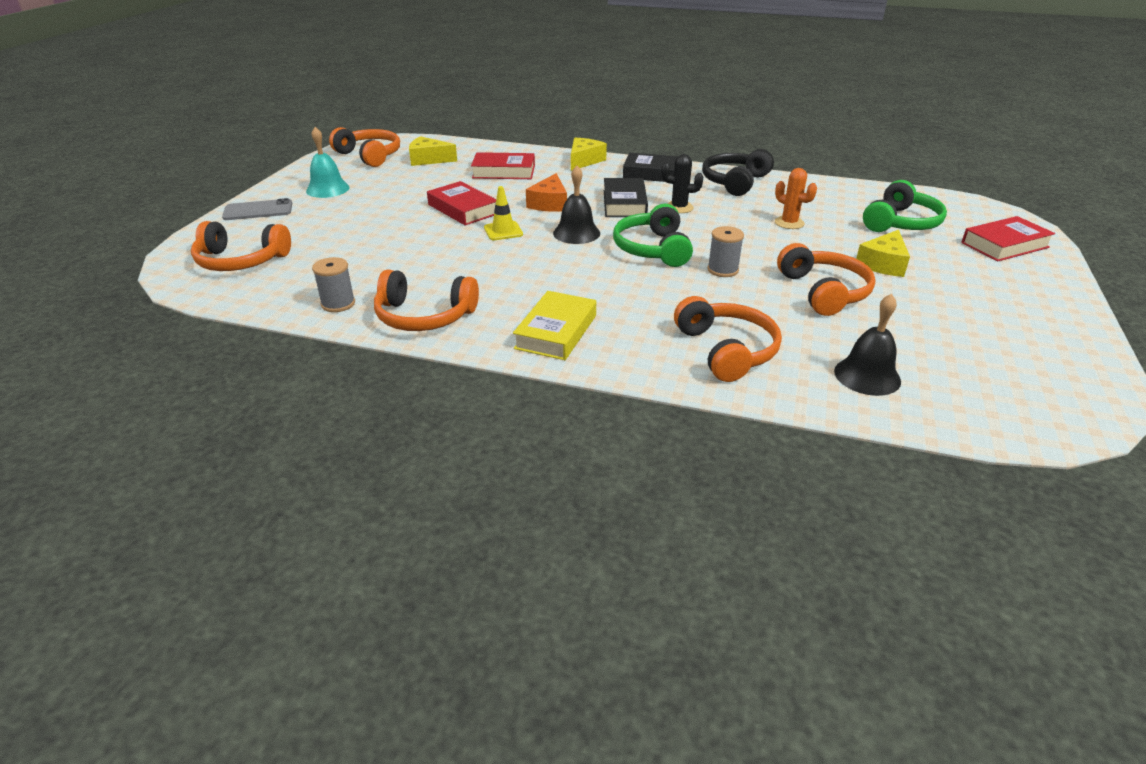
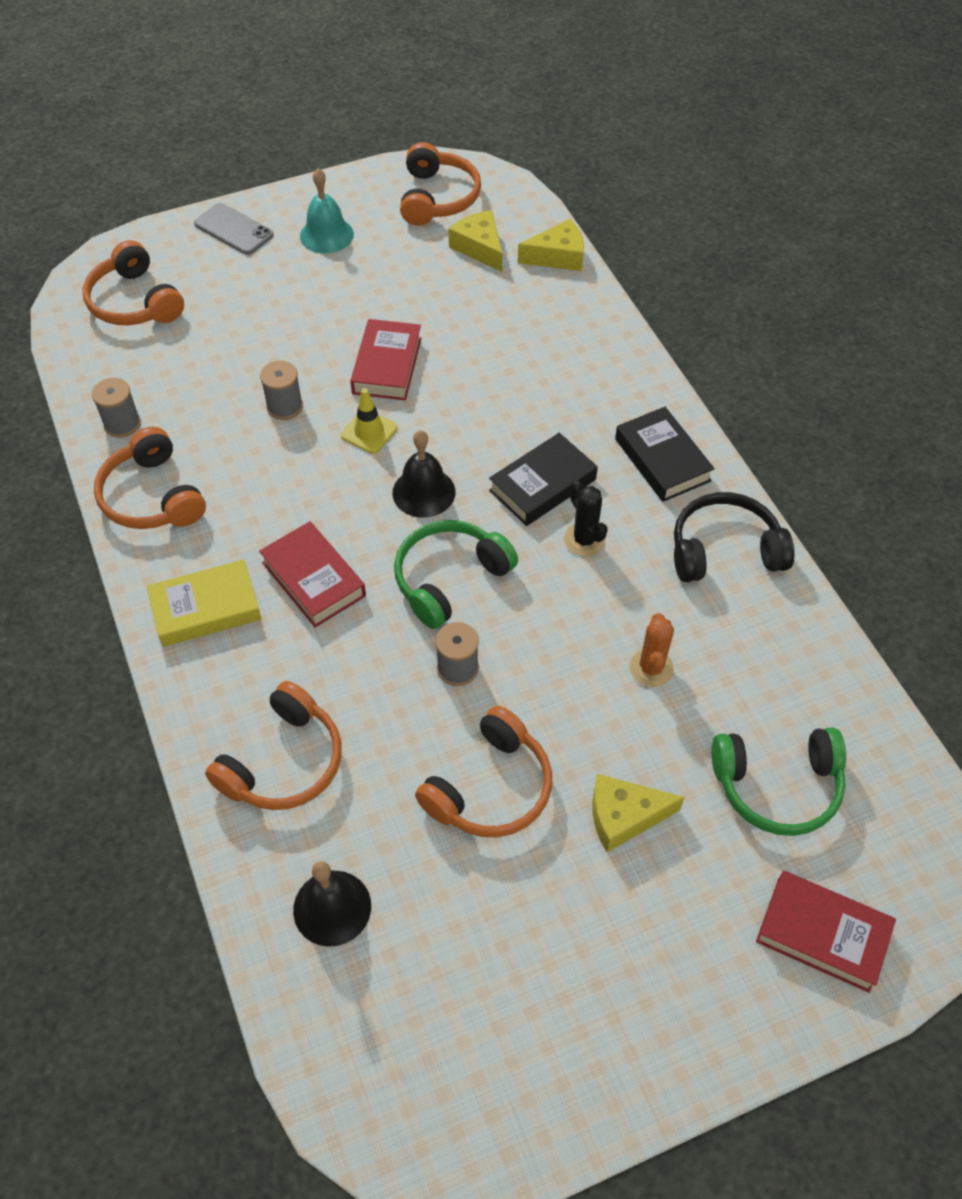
camera: 50 degrees right, 20 degrees up
red book [471,152,535,179] -> red book moved to [259,521,366,627]
orange cheese [526,173,567,212] -> none
yellow cheese [571,138,607,171] -> yellow cheese moved to [518,219,584,271]
none -> grey spool [260,361,303,420]

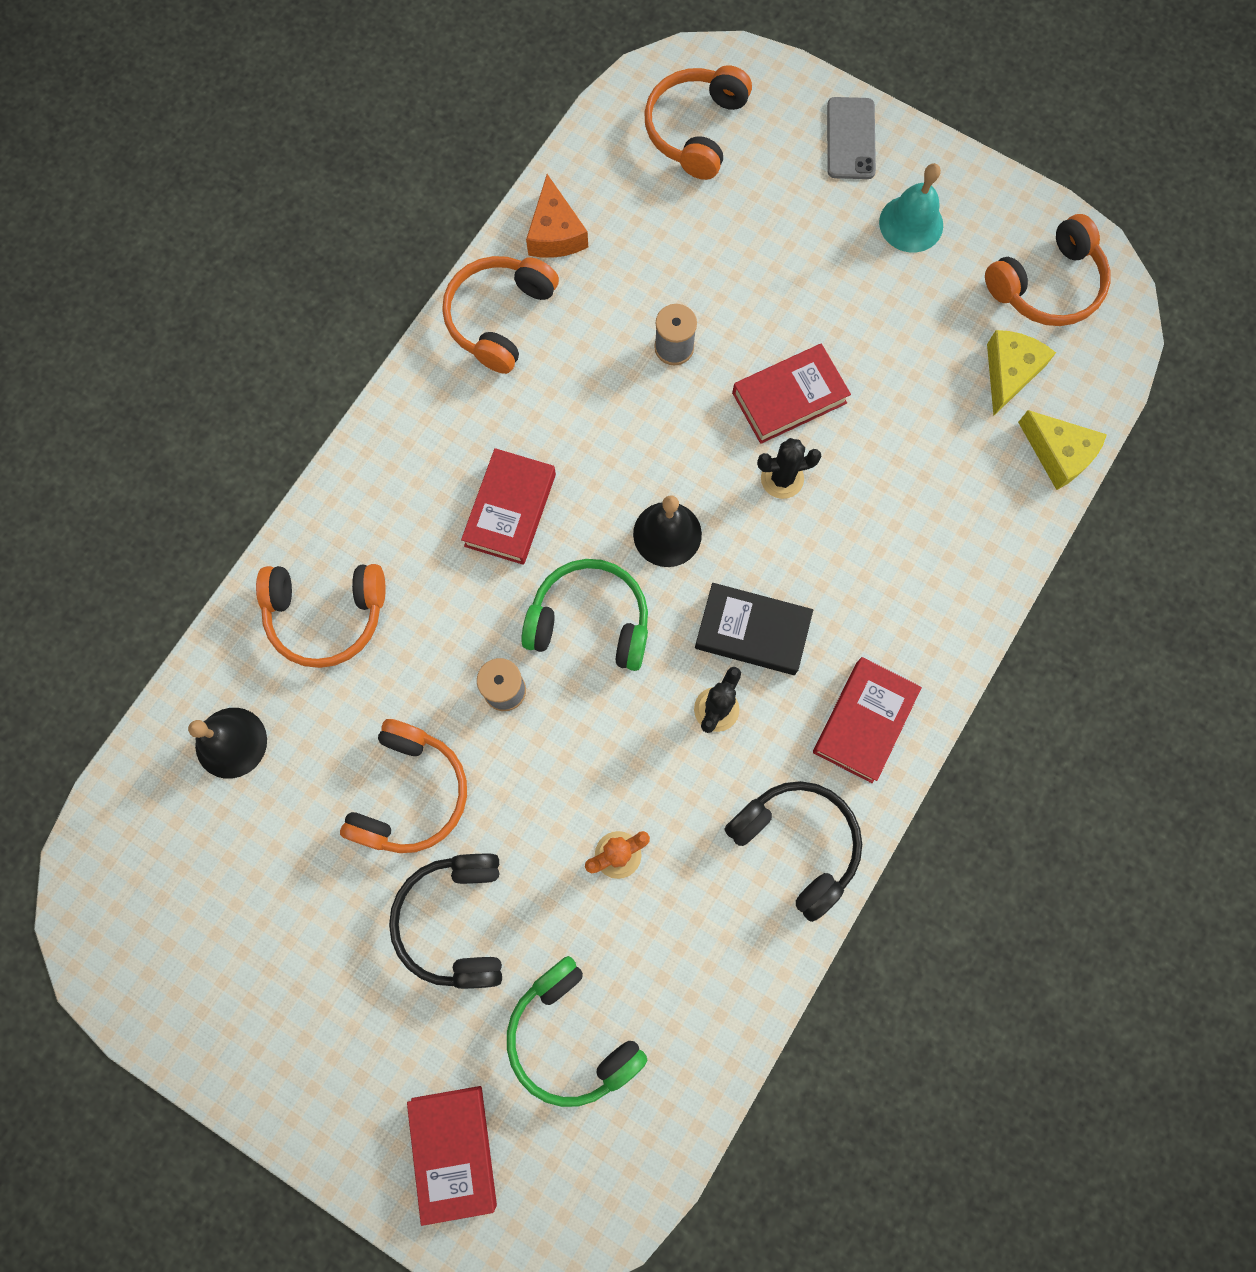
camera: 55 degrees right, 20 degrees up
grey spool [92,378,141,438] -> orange cheese [526,174,588,258]
yellow book [147,559,262,647] -> none
yellow traffic cone [341,388,398,454] -> none
orange headphones [415,706,552,837] -> orange headphones turned 75 degrees counterclockwise [340,719,467,853]
yellow cheese [593,774,685,852] -> black headphones [389,854,502,989]
black book [615,407,715,502] -> red book [813,657,922,783]
none -> black cactus [757,438,821,499]

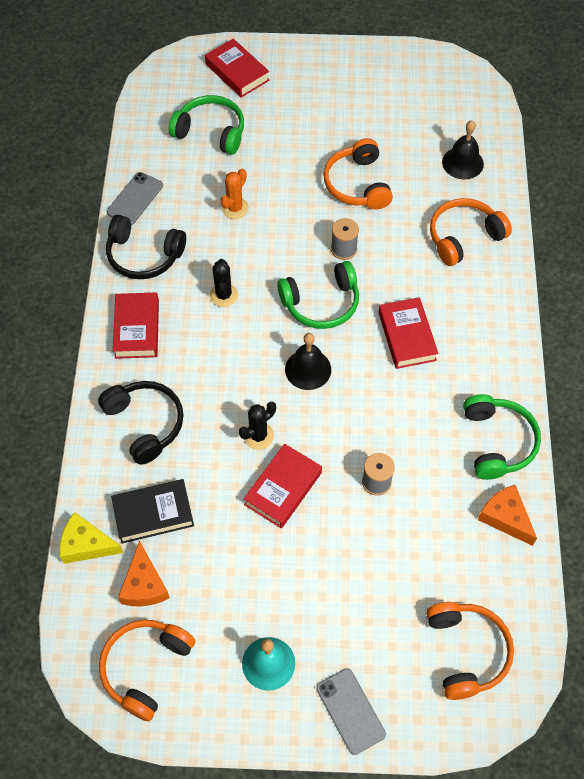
camera: 150 degrees right, 15 degrees down
black headphones [389,854,502,989] -> black headphones moved to [98,381,184,465]
orange headphones [442,256,559,374] -> green headphones [463,394,541,480]
black book [695,583,813,675] -> black book moved to [111,479,194,544]
yellow cheese [987,330,1056,416] -> orange cheese [118,541,170,606]
none -> grey phone [107,172,163,225]

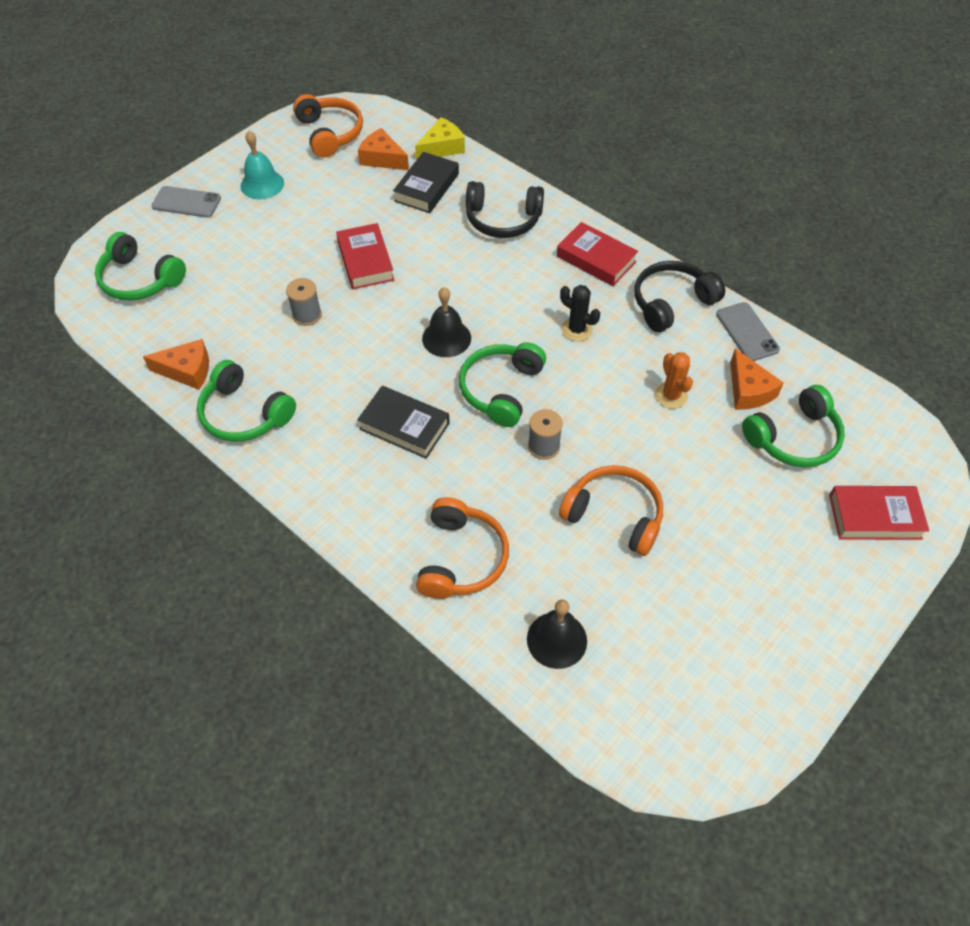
camera: 130 degrees right, 5 degrees down
black cactus [239,401,276,450] -> none
red book [379,297,438,369] -> black book [357,386,450,459]
orange headphones [426,602,514,700] -> green headphones [95,232,186,301]
none -> orange cheese [730,349,784,410]

